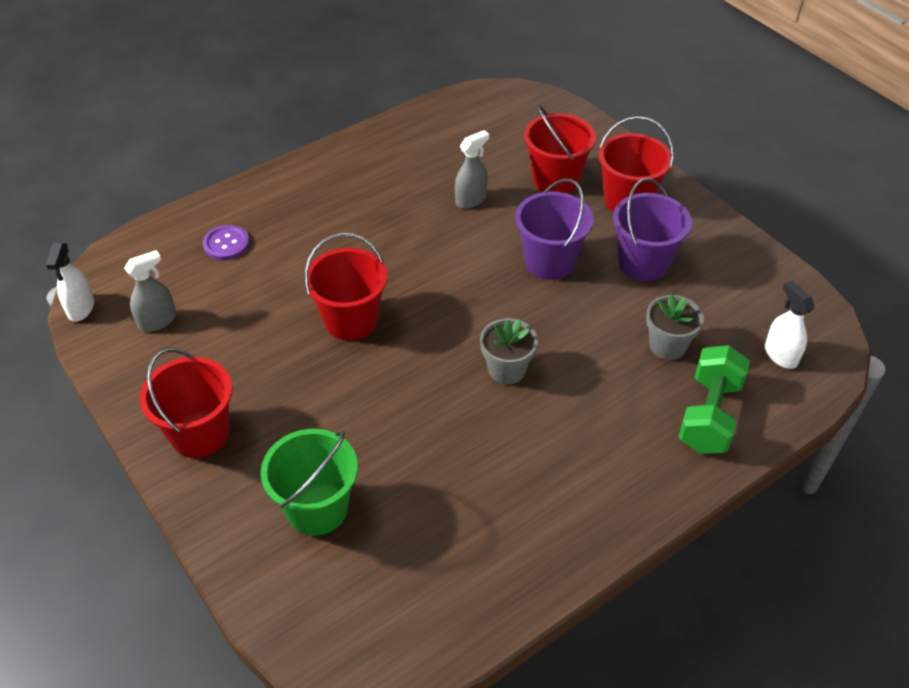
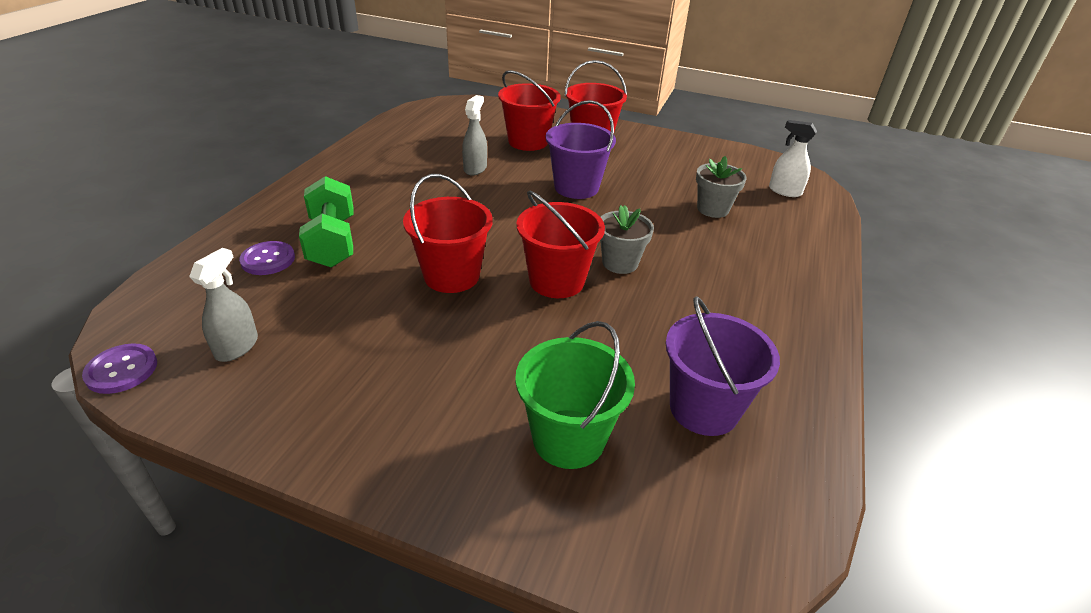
camera: 35 degrees left, 10 degrees down
white spray bottle [45,243,94,322] -> purple button [82,343,157,394]
red bucket [140,348,232,458] -> red bucket moved to [516,191,605,298]
purple bucket [613,178,692,281] -> purple bucket moved to [666,296,780,436]
green dumbbell [679,345,750,454] -> green dumbbell moved to [299,176,354,268]

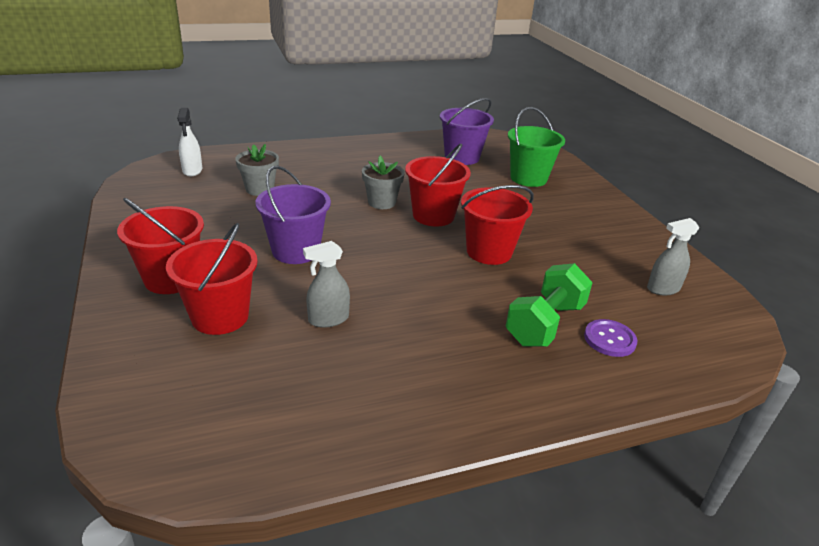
camera: 130 degrees left, 5 degrees down
purple button [82,343,157,394] -> none

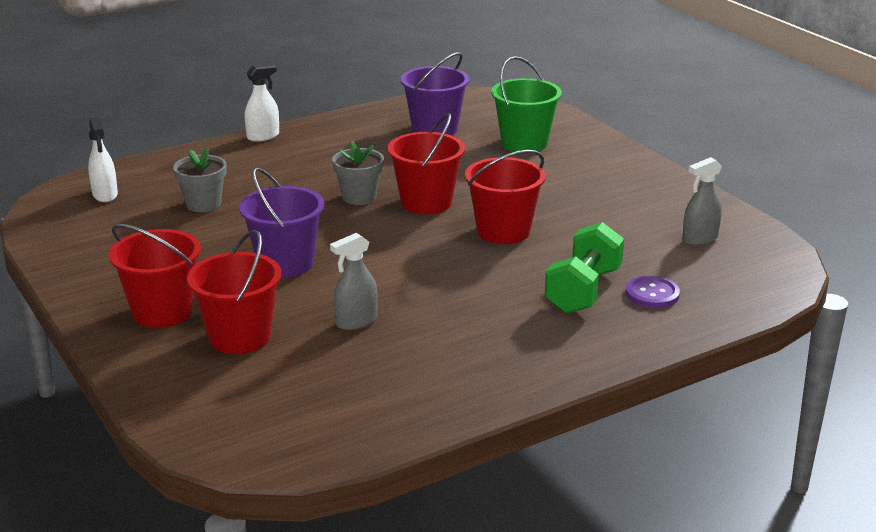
camera: 10 degrees left, 5 degrees down
none -> white spray bottle [245,63,279,142]

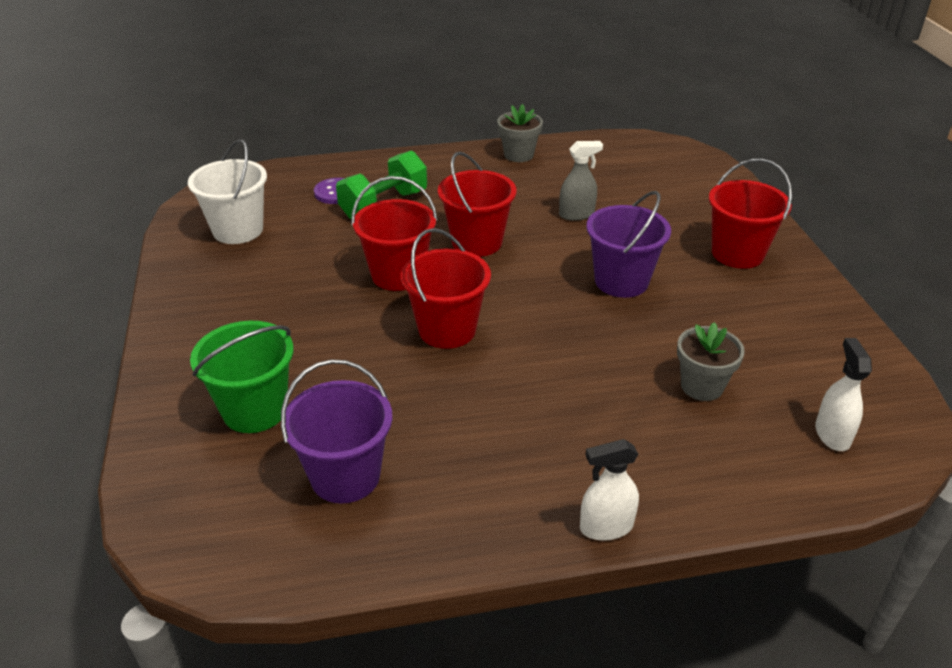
camera: 160 degrees left, 10 degrees up
red bucket [187,230,281,354] -> red bucket moved to [438,152,516,257]
grey flower pot [332,140,384,205] -> grey flower pot moved to [497,104,543,162]
grey spray bottle [682,157,722,246] -> white bucket [188,139,267,244]

